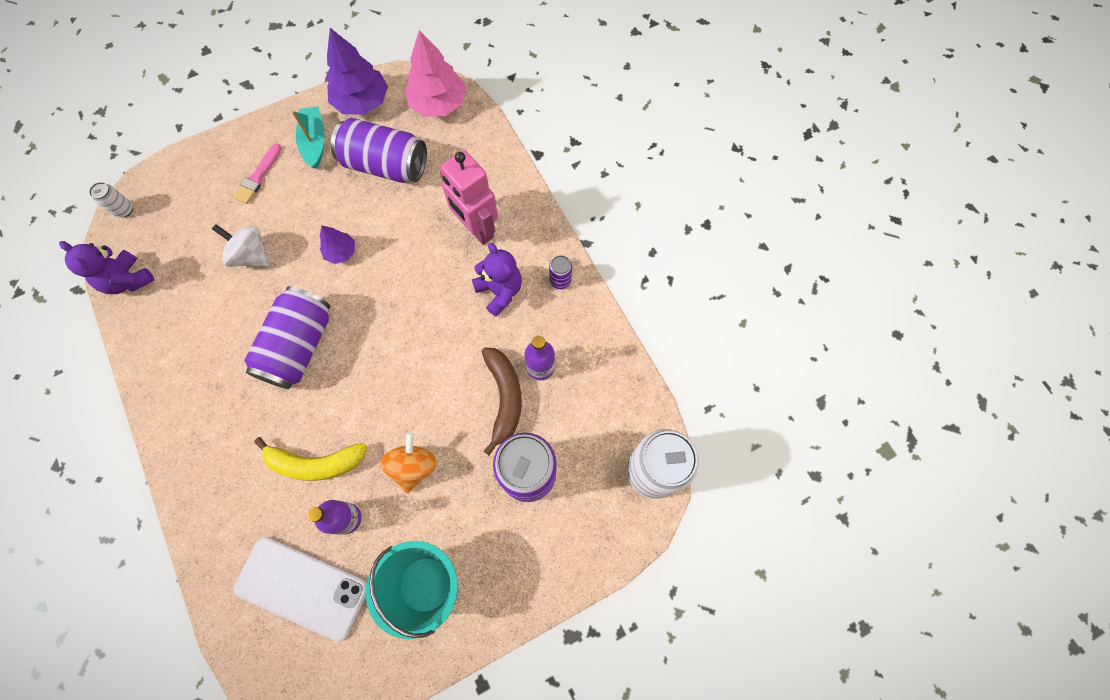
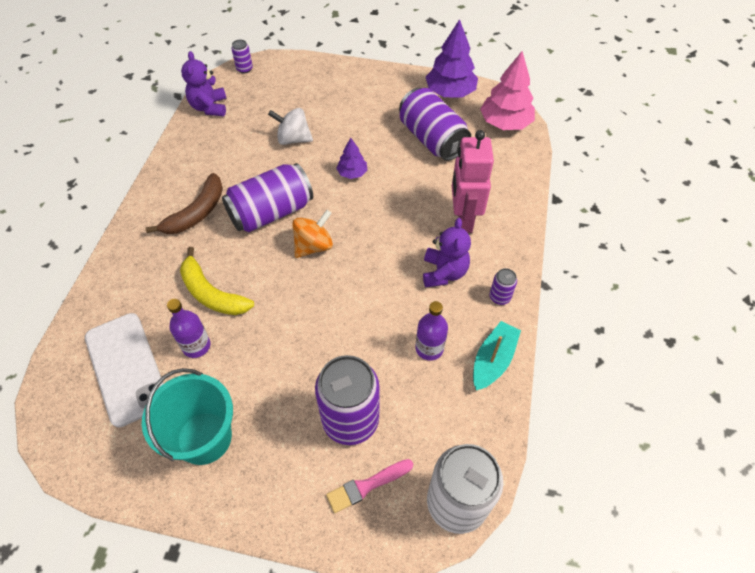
camera: 40 degrees right, 15 degrees down
white can [89,182,133,218] -> purple can [231,40,253,74]
white spinning top [212,224,270,267] -> white spinning top turned 60 degrees counterclockwise [268,108,313,145]
pink brush [233,144,282,204] -> pink brush moved to [326,459,413,513]
turquoise boat [292,106,325,169] -> turquoise boat moved to [473,321,521,390]
orange spinning top [380,431,437,493] -> orange spinning top moved to [292,210,333,258]
brown banana [482,347,522,455] -> brown banana moved to [146,173,223,234]

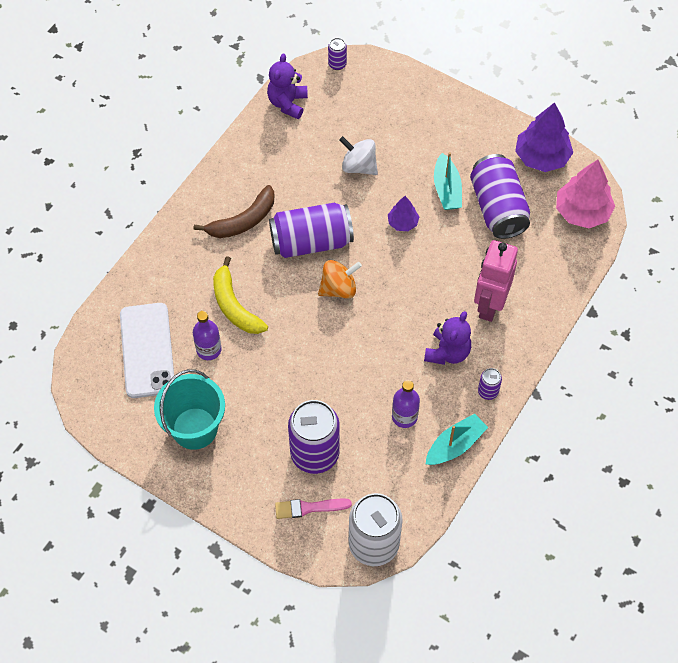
camera: 20 degrees right, 5 degrees up
none -> turquoise boat [434,152,462,210]

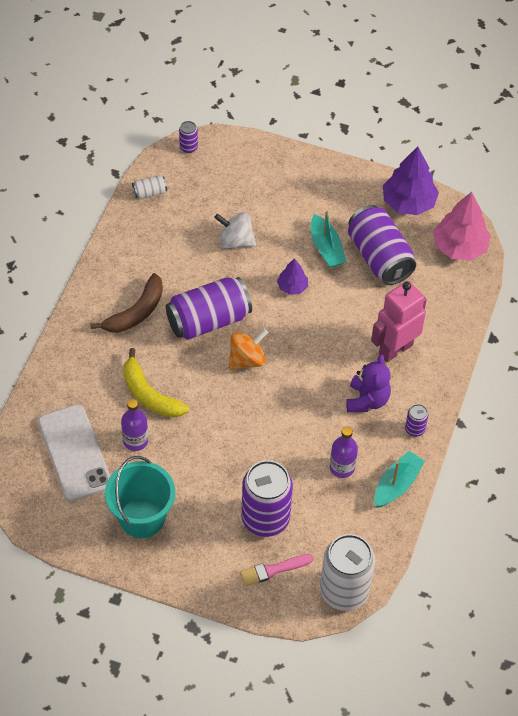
camera: 15 degrees left, 5 degrees down
purple teddy bear [267,54,308,119] -> white can [132,175,167,199]
pink robot [474,240,518,322] -> pink robot turned 45 degrees clockwise [371,281,427,362]

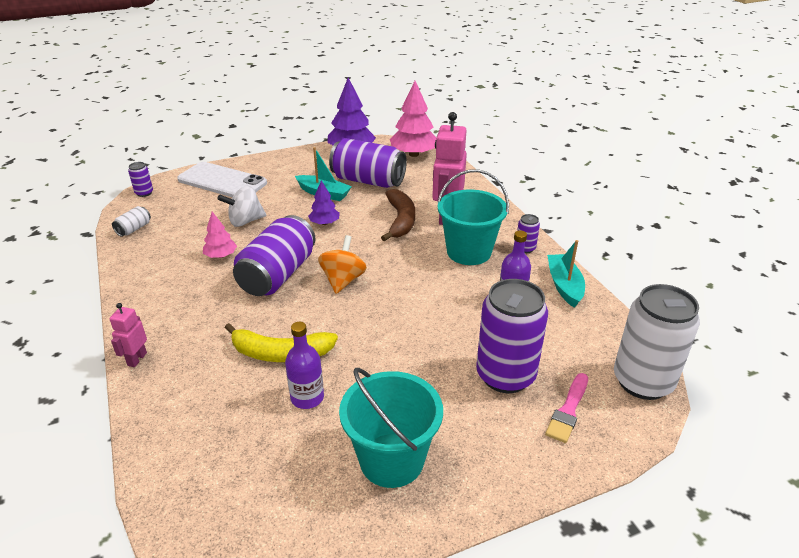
camera: 40 degrees left, 20 degrees down
white phone [38,404,110,501] -> white phone moved to [177,162,267,197]
brown banana [90,273,163,333] -> brown banana moved to [381,189,415,241]
purple teddy bear [346,355,391,412] -> turquoise bucket [437,169,509,265]
none -> pink robot [110,303,147,367]
none -> pink tree [203,212,237,258]

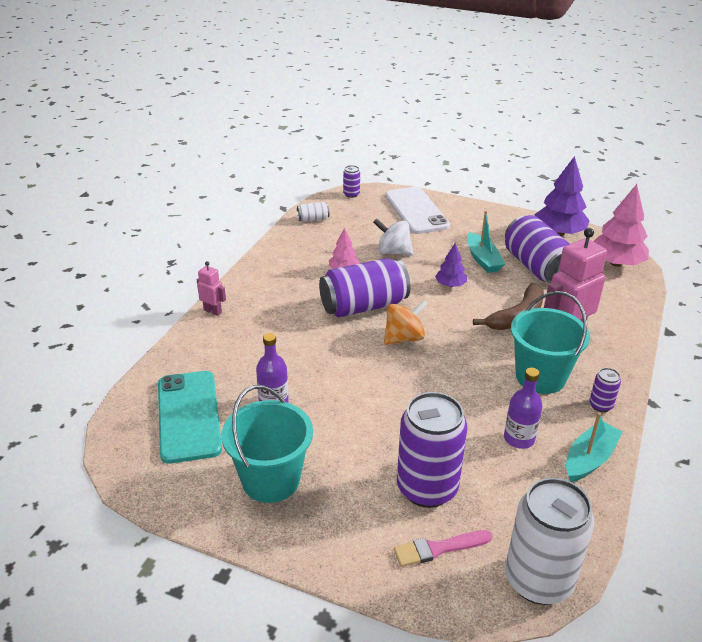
camera: 45 degrees right, 0 degrees up
pink robot [110,303,147,367] -> pink robot turned 60 degrees clockwise [197,261,226,316]
yellow banana [225,323,338,362] -> none
none -> turquoise phone [158,371,222,464]

